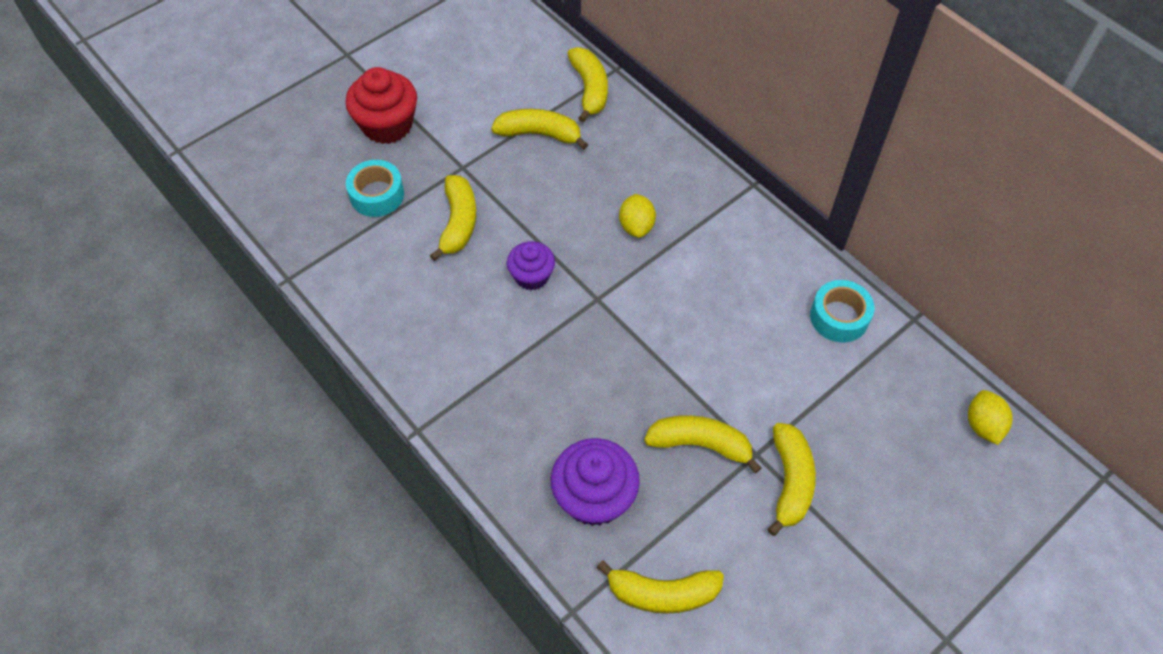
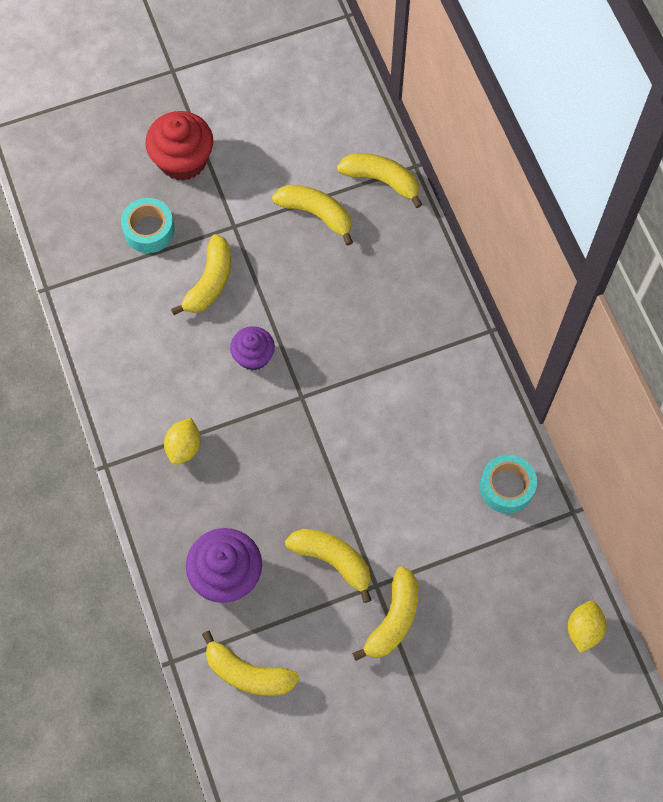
camera: 20 degrees right, 10 degrees up
yellow banana [567,47,608,122] -> yellow banana turned 75 degrees counterclockwise [337,153,423,208]
yellow lemon [619,194,656,238] -> yellow lemon moved to [164,418,201,465]

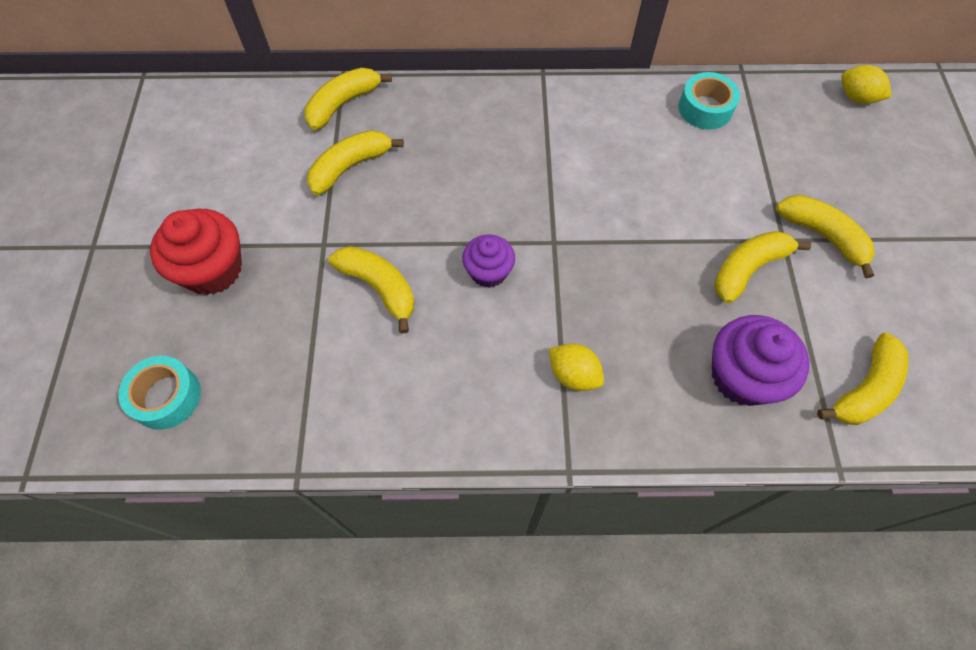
camera: 70 degrees left, 5 degrees down
turquoise tape [121,198,175,253] -> turquoise tape moved to [118,356,201,430]

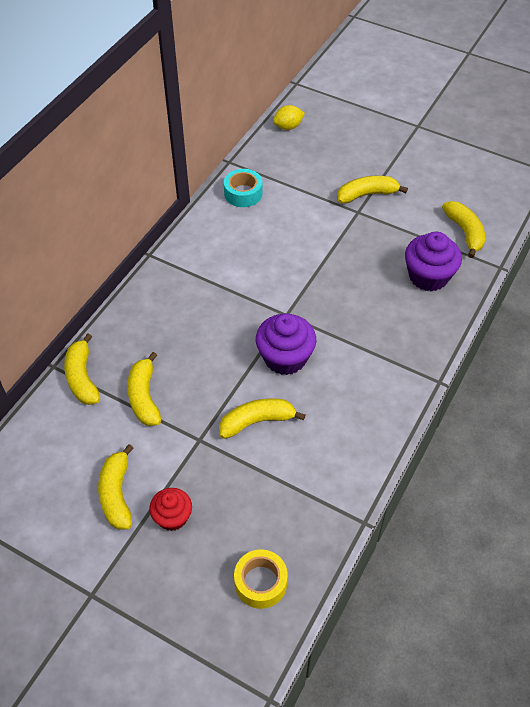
camera: 60 degrees left, 10 degrees down
turquoise tape [118,356,201,430] -> yellow tape [234,549,288,609]
red cupcake [150,209,242,295] -> red cupcake [149,488,192,531], size x0.62
purple cupcake [462,234,515,288] -> purple cupcake [256,314,316,375], size x1.60
yellow lemon [549,344,604,391] -> none
yellow banana [714,231,811,303] -> yellow banana moved to [98,444,134,530]

